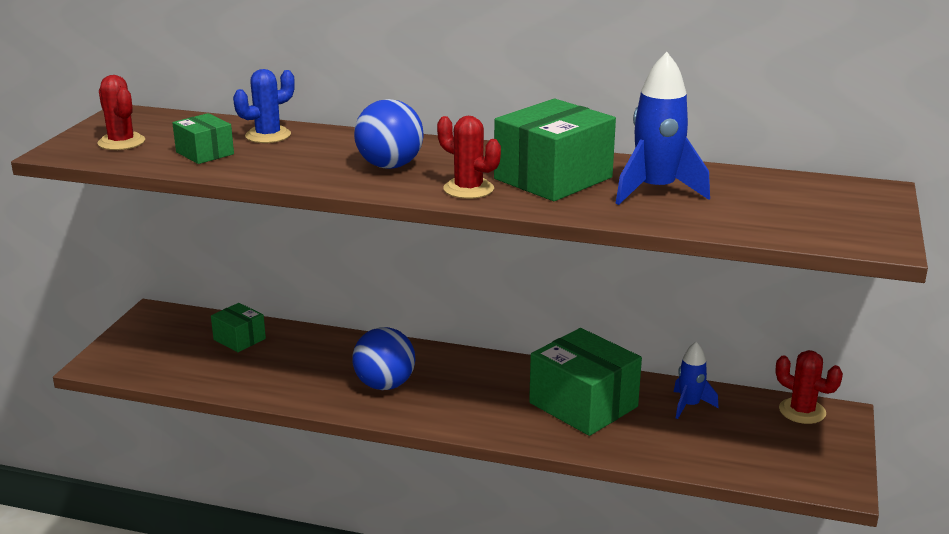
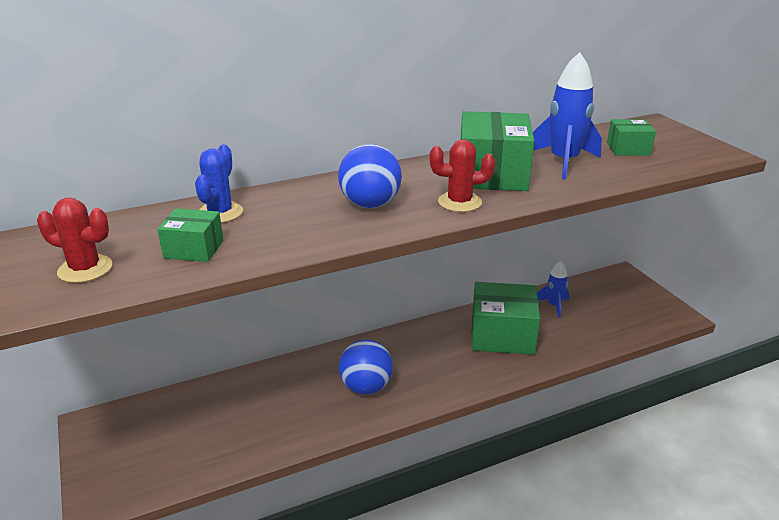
camera: 40 degrees left, 5 degrees up
green box [211,303,266,352] -> green box moved to [607,119,656,156]
red cactus [775,350,843,424] -> none

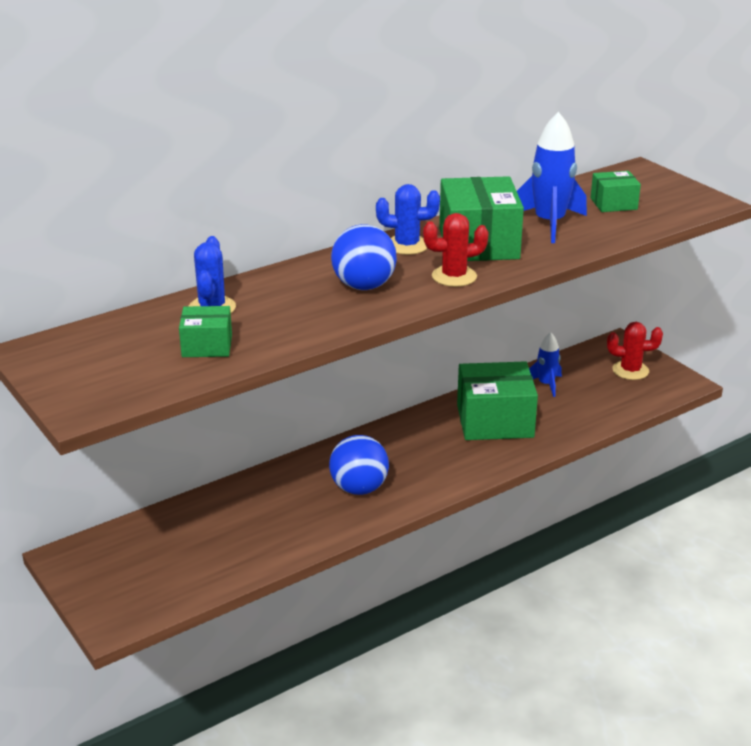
camera: 10 degrees left, 0 degrees up
red cactus [37,198,112,283] -> red cactus moved to [607,322,663,380]
none -> blue cactus [376,184,440,255]

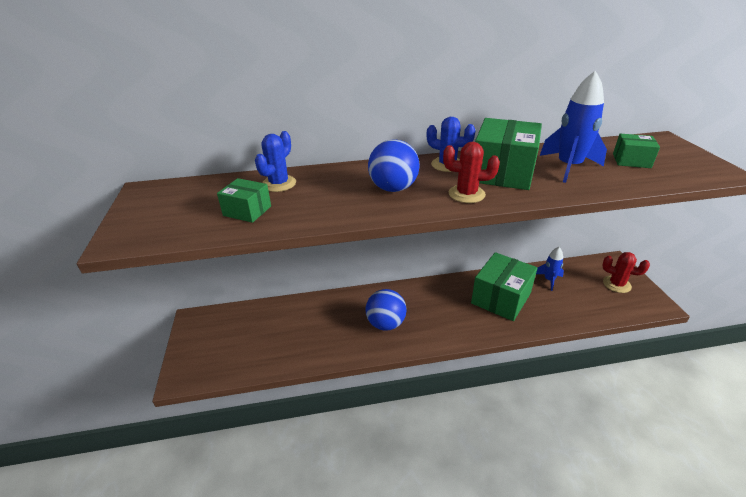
camera: 25 degrees right, 5 degrees up
green box [457,361,538,440] -> green box turned 75 degrees counterclockwise [471,252,537,321]

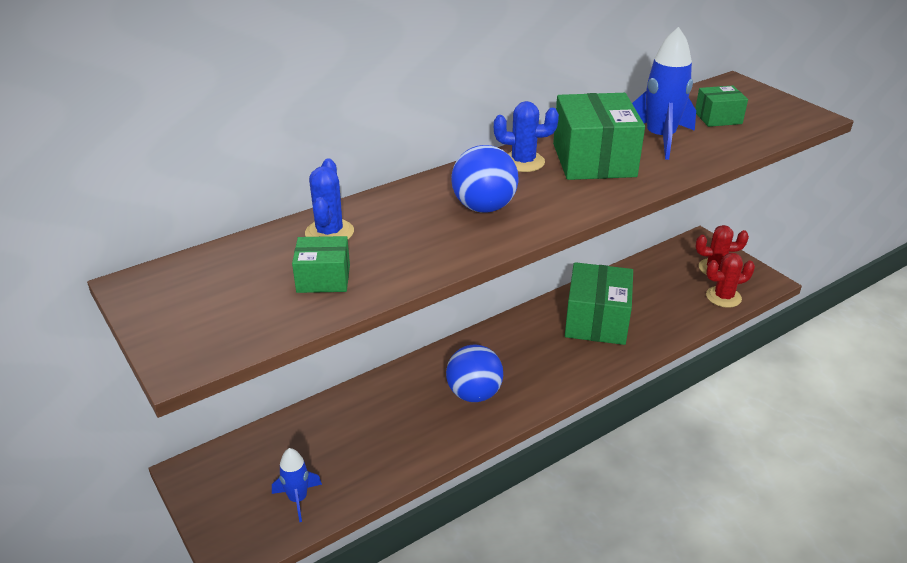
camera: 25 degrees left, 0 degrees up
red cactus [443,142,500,203] -> red cactus moved to [706,253,755,308]
blue rocket [536,247,564,291] -> blue rocket moved to [272,448,322,522]

